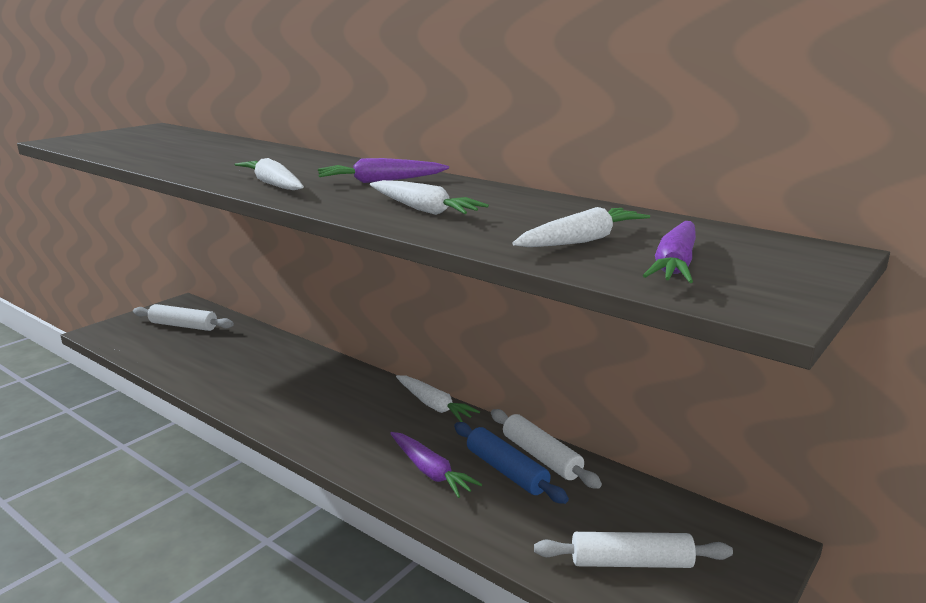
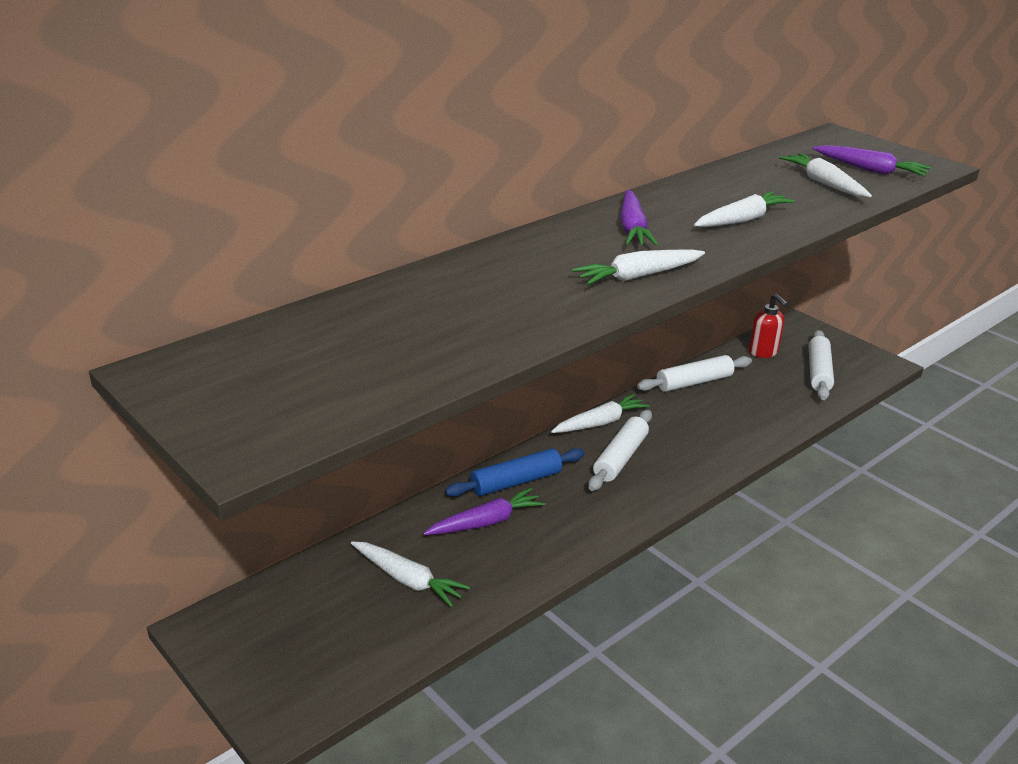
camera: 80 degrees left, 10 degrees up
white rolling pin [133,304,234,331] -> white rolling pin moved to [588,410,652,491]
purple carrot [390,432,482,498] -> purple carrot moved to [423,488,546,535]
blue rolling pin [454,422,569,504] -> blue rolling pin moved to [445,448,585,497]
none -> white carrot [351,541,470,607]
none -> red soap dispenser [749,294,788,358]

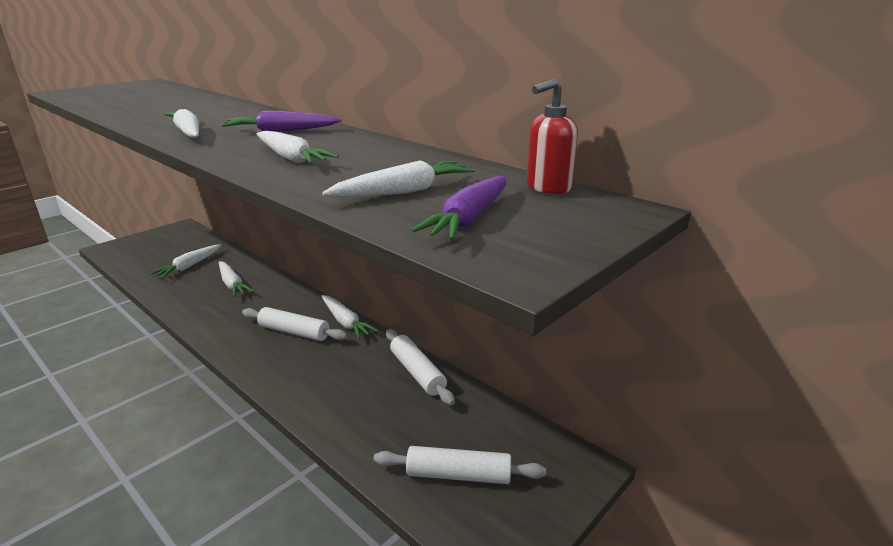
camera: 85 degrees right, 5 degrees down
purple carrot [423,488,546,535] -> white carrot [219,261,254,297]
blue rolling pin [445,448,585,497] -> none
red soap dispenser [749,294,788,358] -> red soap dispenser moved to [527,79,578,194]

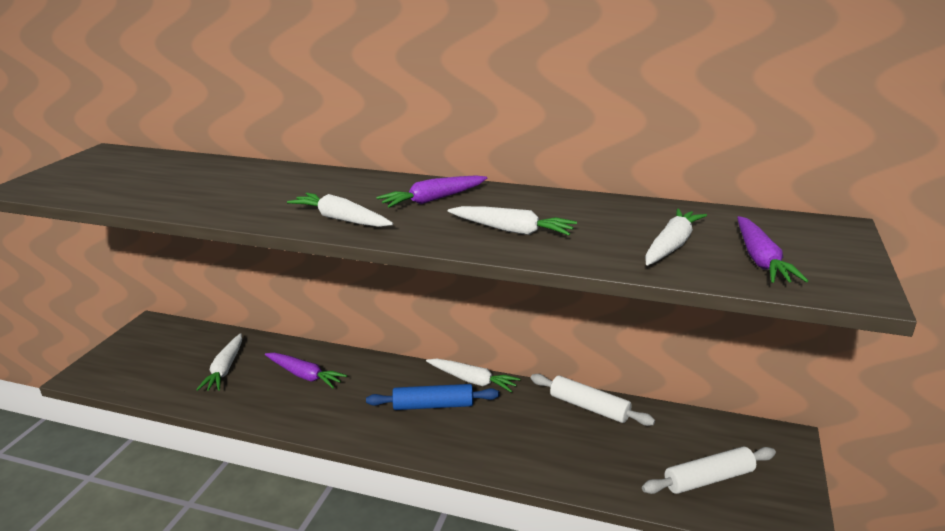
camera: 25 degrees left, 0 degrees up
white carrot [219,261,254,297] -> purple carrot [265,353,347,388]
white rolling pin [242,307,347,341] -> blue rolling pin [366,384,499,410]
red soap dispenser [527,79,578,194] -> none

